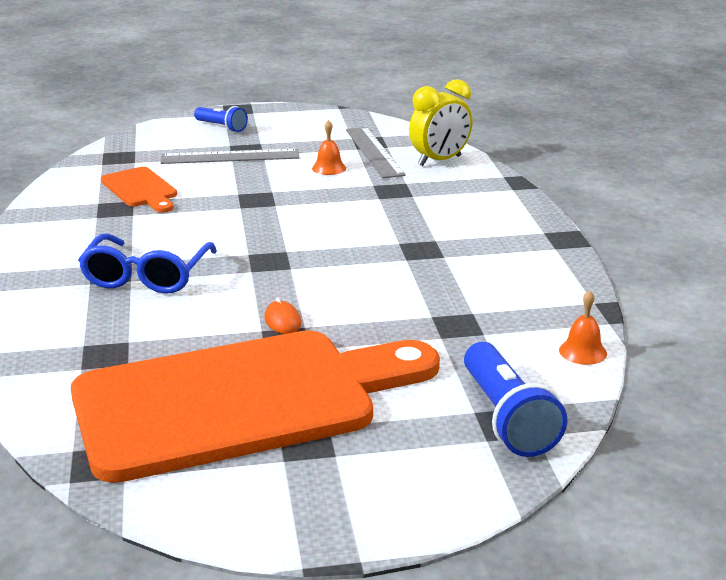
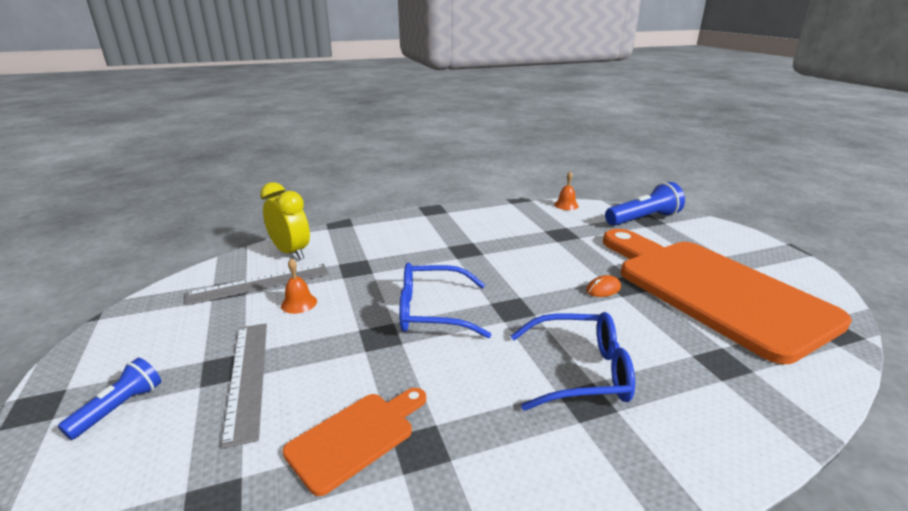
camera: 100 degrees left, 0 degrees up
none -> blue glasses [399,263,491,338]

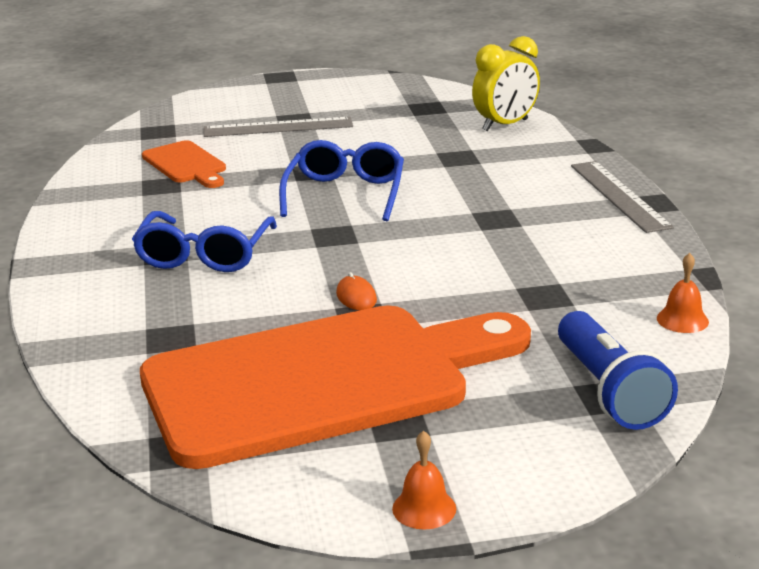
camera: 100 degrees right, 0 degrees up
blue flashlight [58,358,161,440] -> none
grey ruler [186,264,329,306] -> grey ruler moved to [571,161,674,233]
orange bell [281,258,317,314] -> orange bell moved to [392,431,456,529]

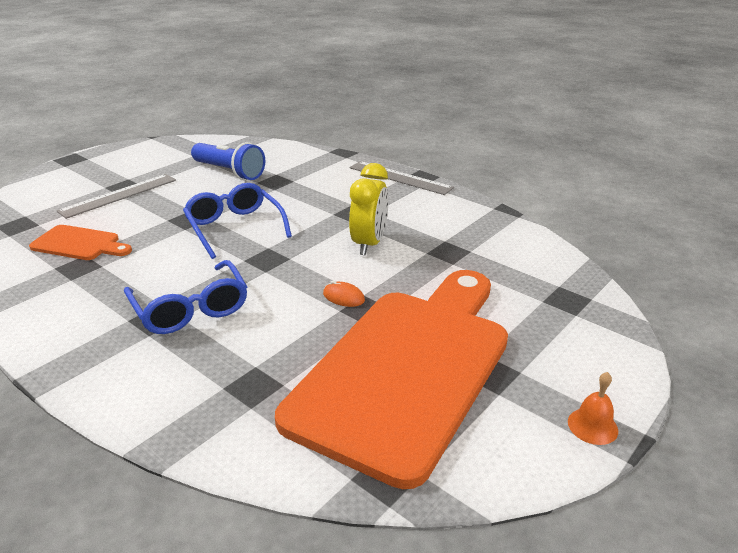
camera: 40 degrees left, 5 degrees up
yellow clock [472,36,540,131] -> yellow clock moved to [349,163,388,255]
blue flashlight [558,311,678,430] -> blue flashlight moved to [191,142,265,180]
orange bell [657,253,709,333] -> none

